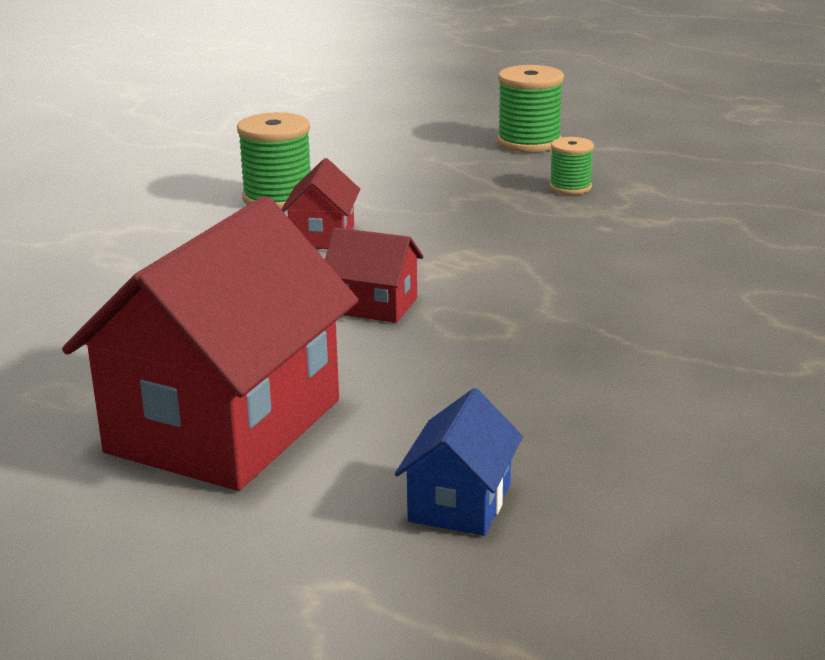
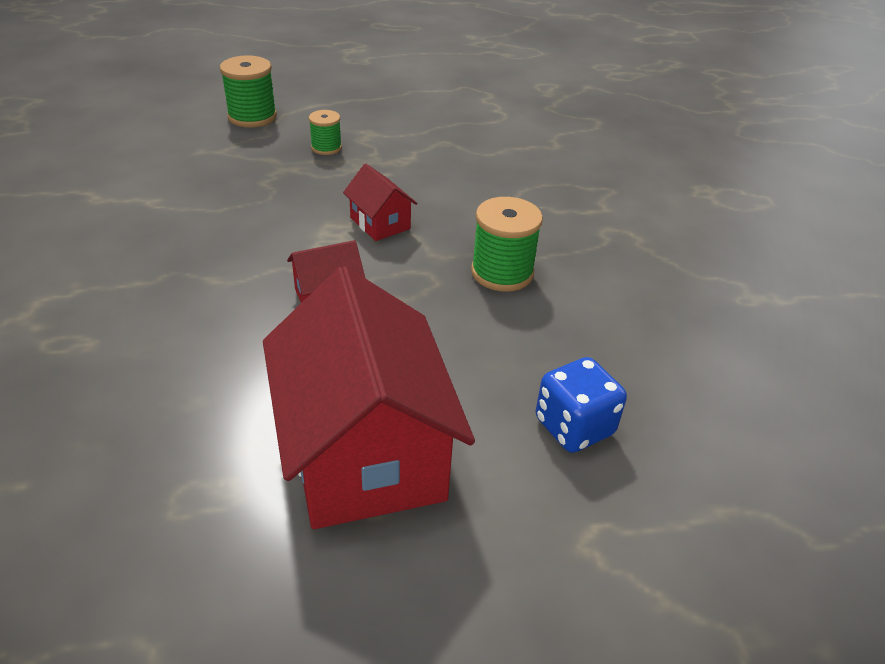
camera: 45 degrees left, 15 degrees up
green spool [237,112,311,209] -> green spool moved to [471,197,543,292]
red house [281,158,360,249] -> red house moved to [343,164,417,241]
blue house [395,388,523,536] -> blue dice [536,357,627,453]

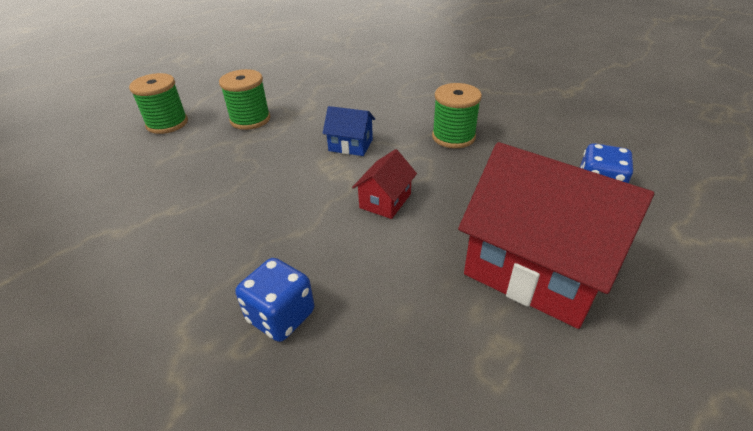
camera: 35 degrees left, 0 degrees up
green spool [309,110,342,155] -> green spool [219,69,271,130], size x1.67
red house [343,164,417,241] -> blue house [323,106,375,156]
none -> blue dice [235,258,314,342]

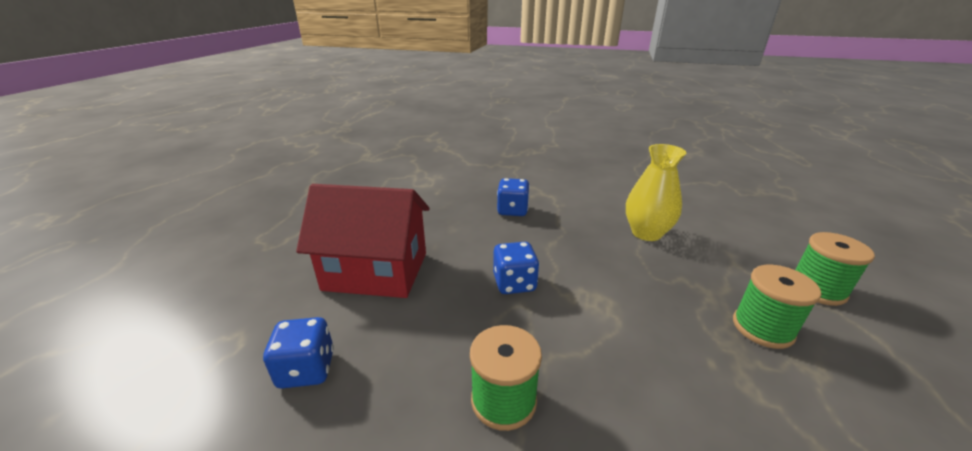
camera: 150 degrees right, 10 degrees down
blue house [323,106,375,156] -> none
red house [352,149,417,219] -> blue dice [493,242,539,294]
none -> yellow vase [626,144,686,241]

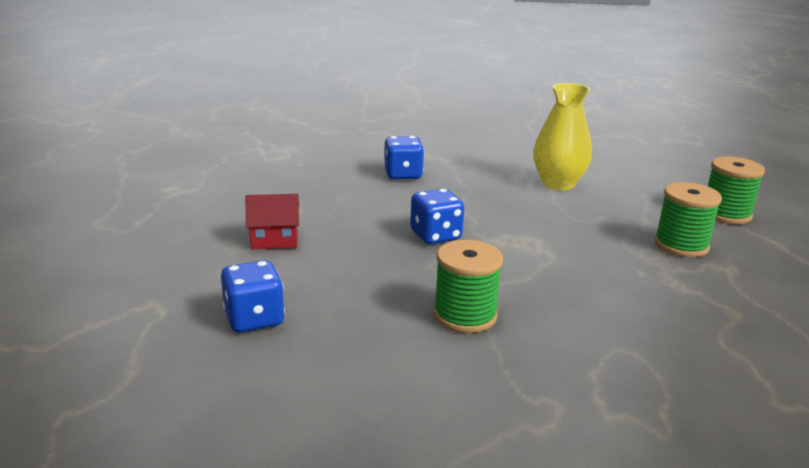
camera: 15 degrees left, 5 degrees down
red house [296,184,430,298] -> red house [246,194,299,249], size x0.45

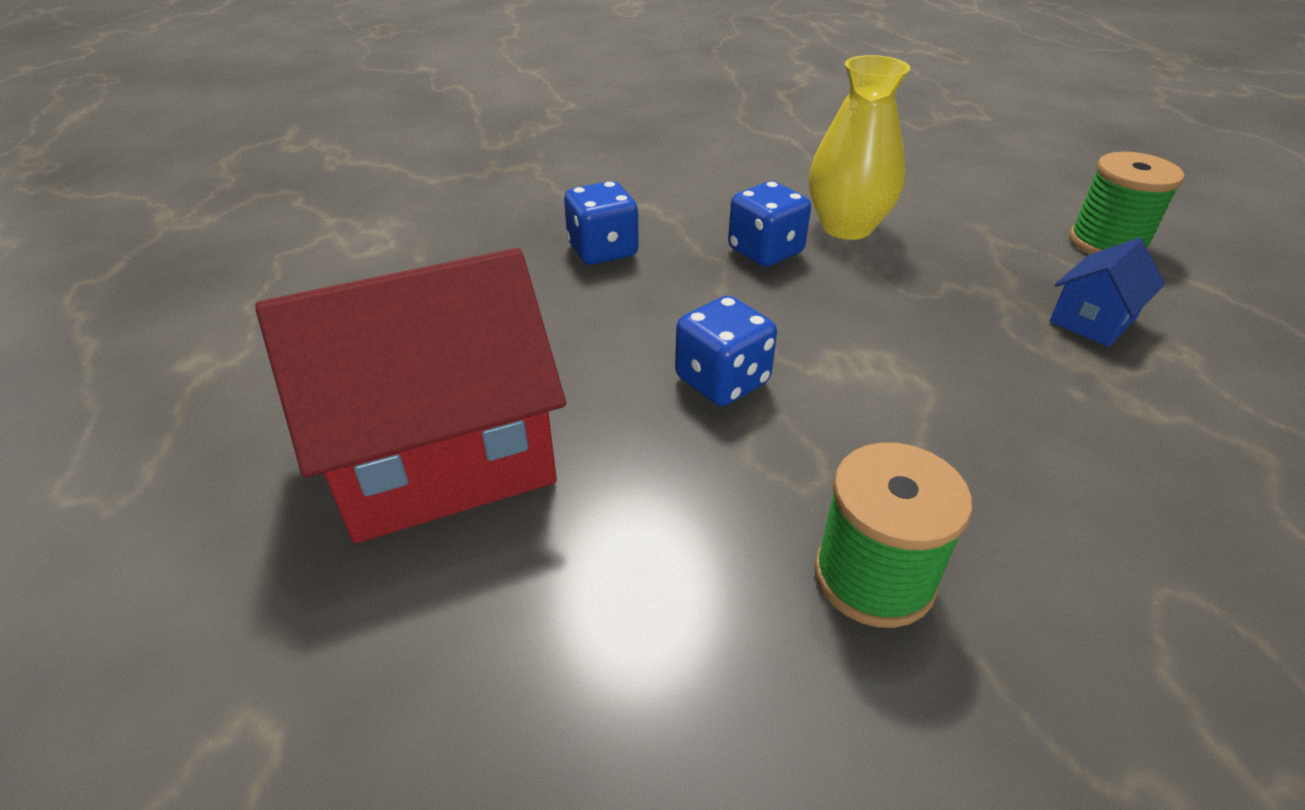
camera: 15 degrees left, 15 degrees up
blue dice [221,260,285,333] -> blue dice moved to [728,181,811,267]
red house [246,194,299,249] -> red house [255,248,566,543], size x2.22
green spool [654,182,722,257] -> blue house [1050,238,1165,347]

